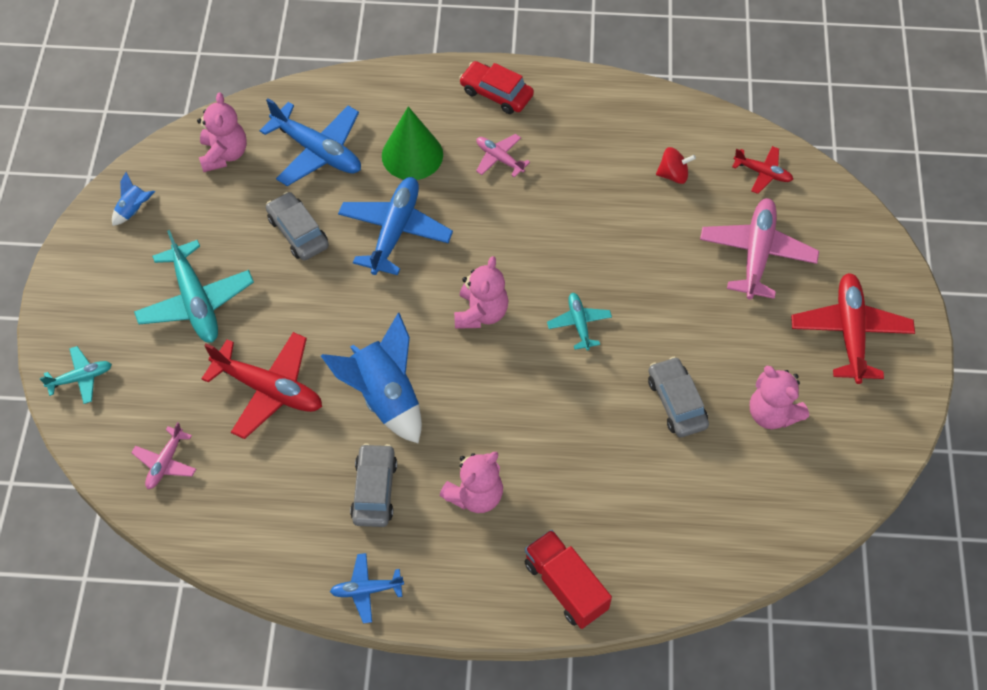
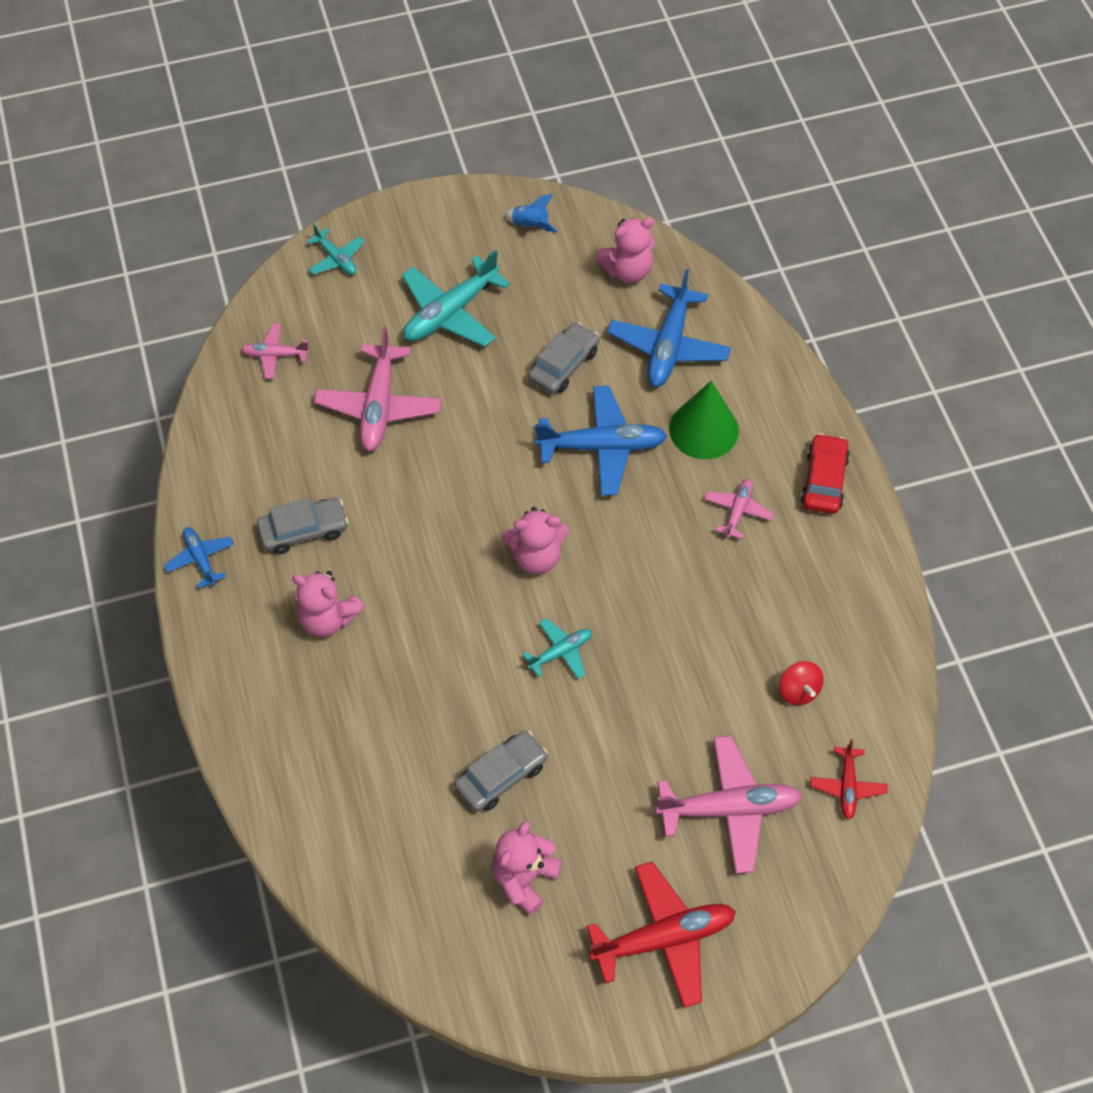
camera: 70 degrees right, 0 degrees up
red plane [201,332,322,439] -> pink plane [314,326,442,451]
blue rocket [321,313,422,443] -> none
red truck [524,530,612,629] -> none

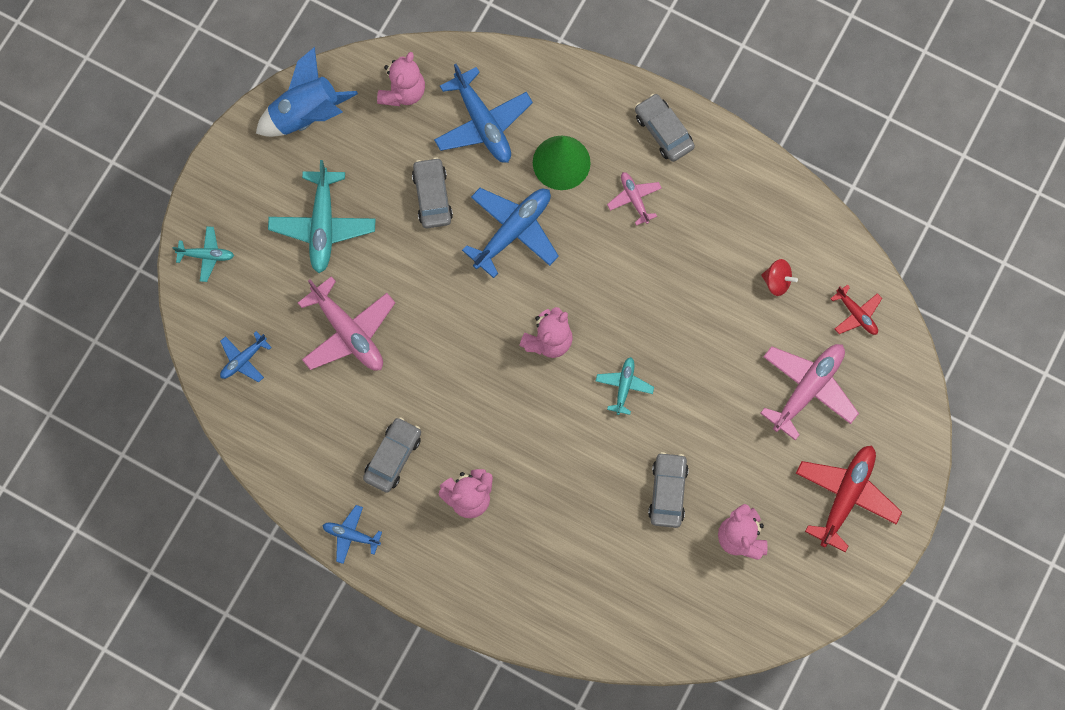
camera: 45 degrees left, 15 degrees up
pink plane [241,324,310,379] -> blue plane [220,331,272,382]
blue rocket [505,194,558,232] -> blue rocket [256,47,358,137], size x2.16
red car [801,433,850,514] -> grey car [635,94,695,162]

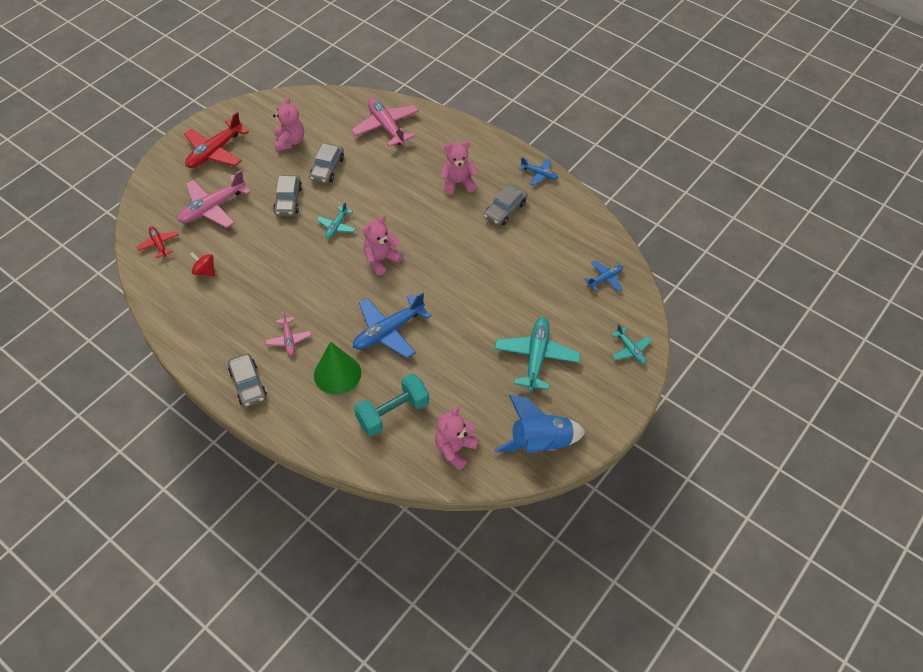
camera: 170 degrees left, 20 degrees down
turquoise plane [173,226,234,282] -> turquoise plane turned 135 degrees counterclockwise [611,324,652,364]
pink plane [298,276,395,371] -> pink plane moved to [351,97,419,147]
grey car [412,157,453,228] -> grey car moved to [273,175,302,216]
blue plane [434,64,533,163] -> turquoise dumbbell [354,374,429,436]

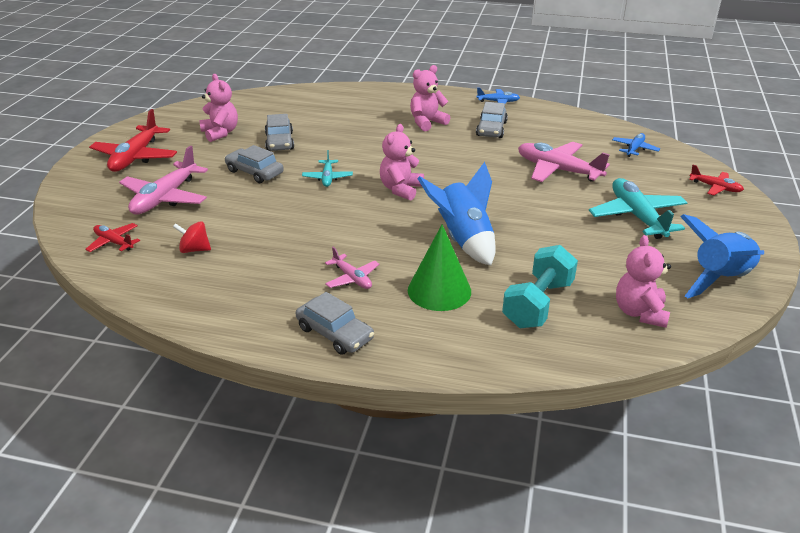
camera: 25 degrees left, 20 degrees down
grey car [273,175,302,216] -> grey car turned 150 degrees clockwise [225,145,284,183]
pink plane [351,97,419,147] -> pink plane moved to [518,142,610,182]
blue plane [353,292,431,359] -> blue rocket [417,162,496,266]
turquoise plane [611,324,652,364] -> red plane [689,165,744,195]

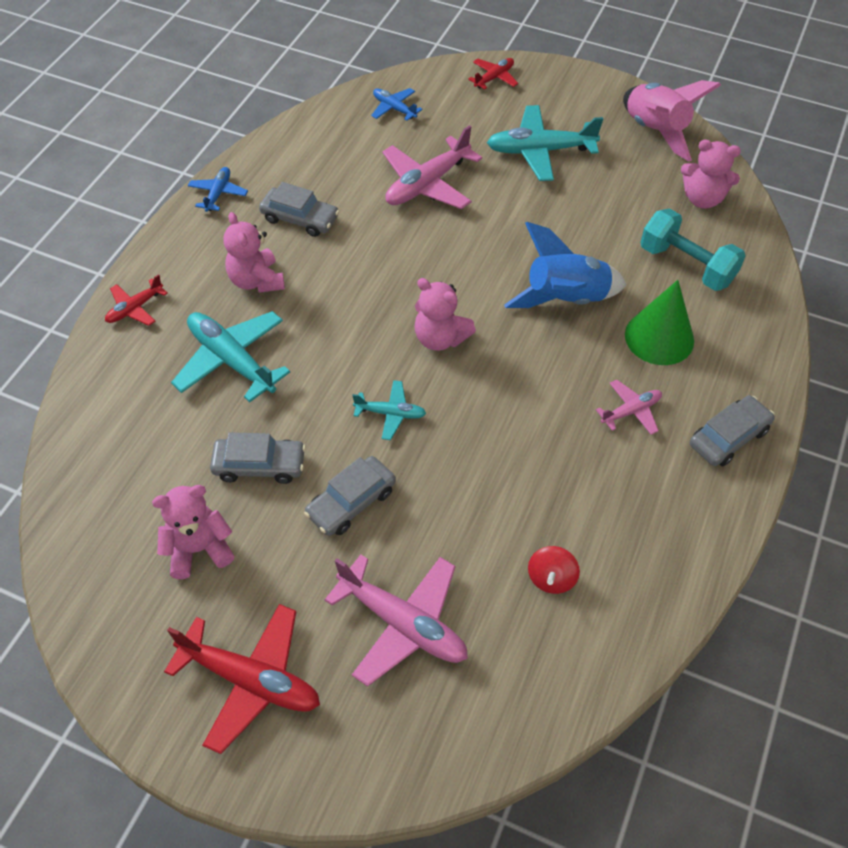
camera: 80 degrees left, 20 degrees up
red plane [85,223,140,252] -> red plane moved to [105,274,168,326]
blue rocket [680,214,764,298] -> pink rocket [623,80,721,161]
none -> turquoise plane [171,311,290,402]

